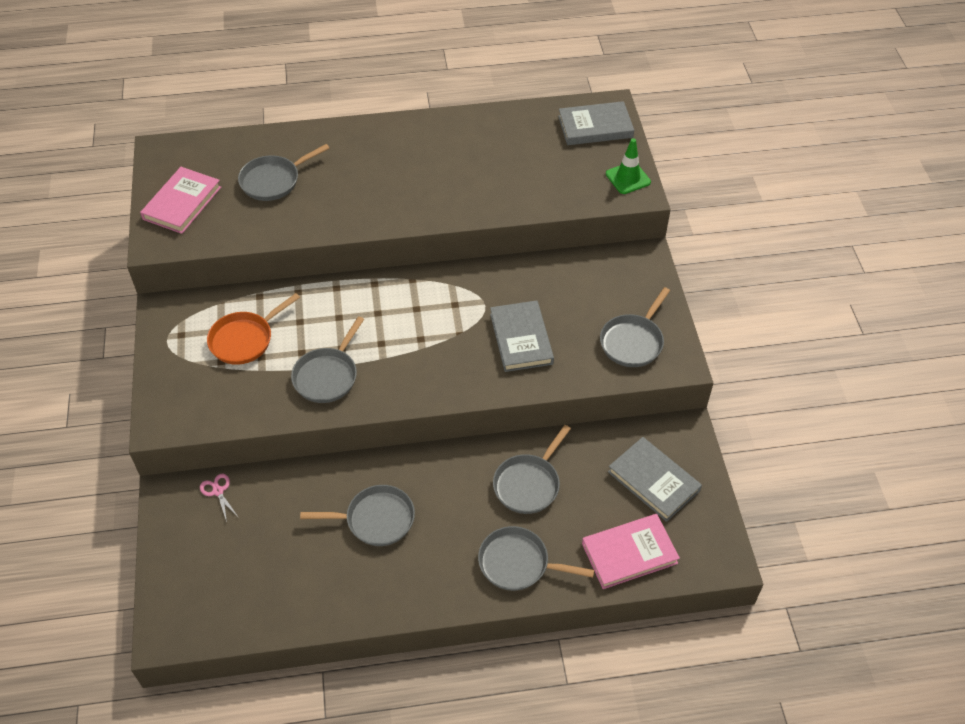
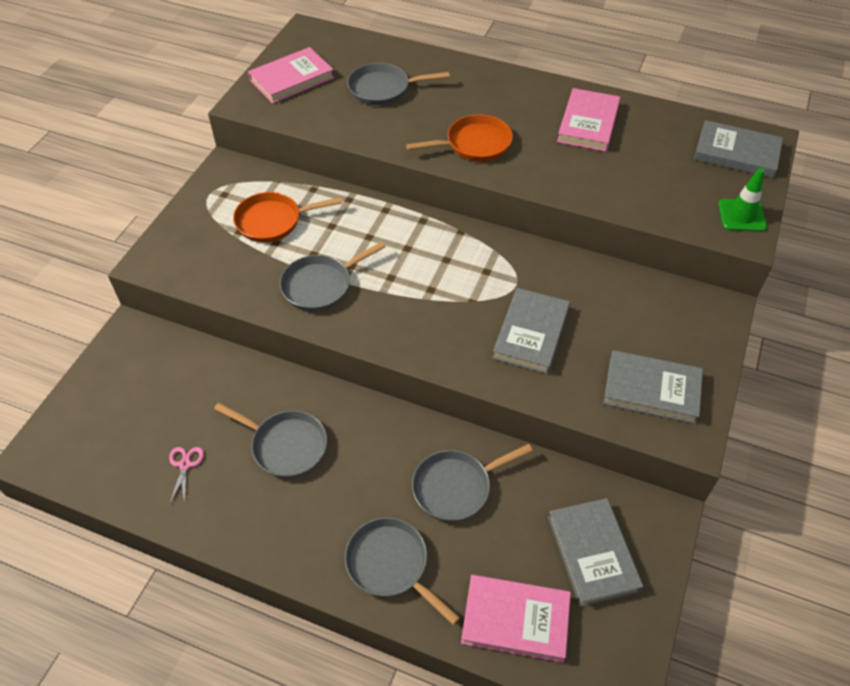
camera: 30 degrees right, 0 degrees up
pink scissors [200,474,239,522] -> pink scissors moved to [169,447,204,505]
grey pan [600,287,670,367] -> grey book [603,350,703,424]
none -> orange pan [406,114,513,162]
none -> pink book [557,88,621,152]

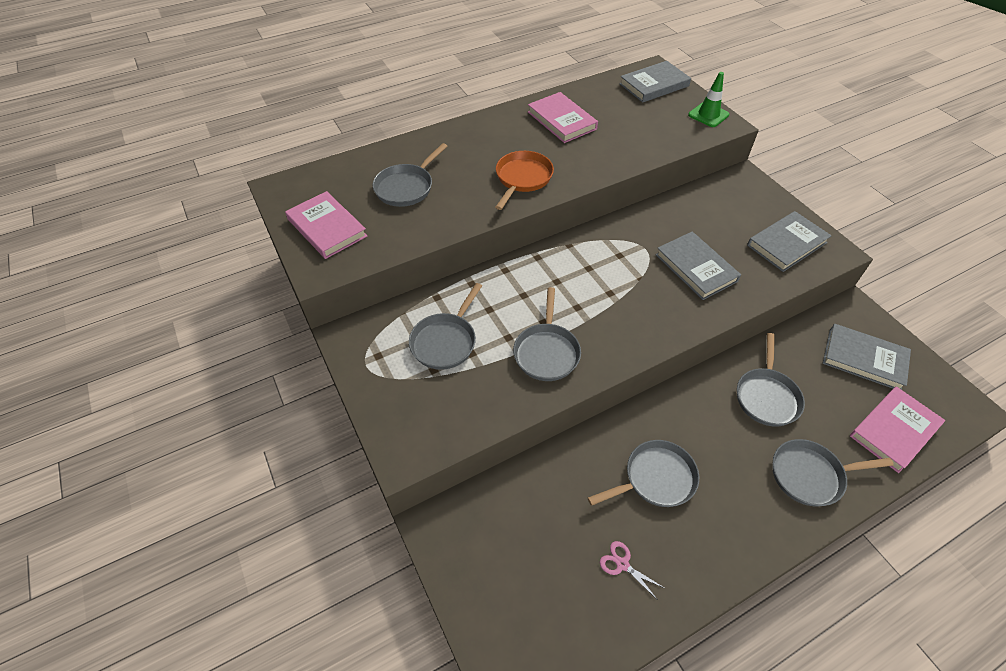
camera: 50 degrees left, 0 degrees up
orange pan [233,192,342,242] -> grey pan [409,283,482,370]
pink book [248,47,334,104] -> pink book turned 45 degrees counterclockwise [285,191,367,259]

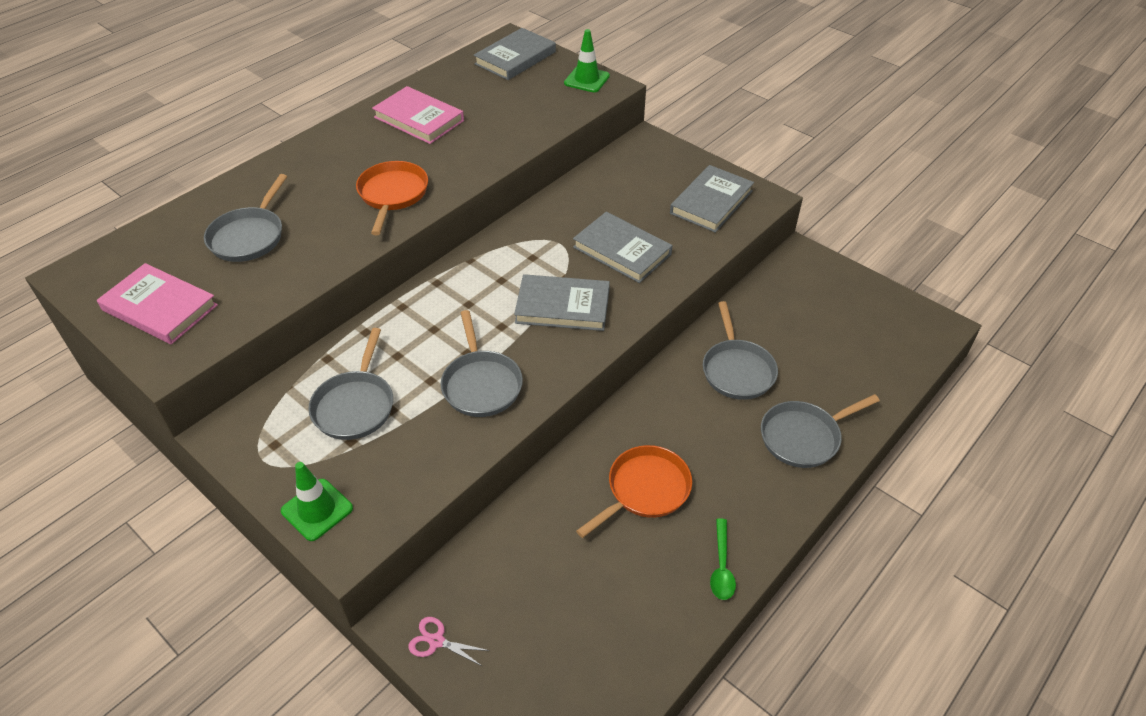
camera: 20 degrees left, 5 degrees down
grey pan [588,440,699,507] -> orange pan [576,445,692,538]
pink scissors [600,541,664,599] -> pink scissors moved to [408,617,490,667]
grey book [823,324,911,390] -> grey book moved to [514,274,610,331]
pink book [850,387,945,473] -> none
none -> green traffic cone [281,462,353,541]
none -> green spoon [710,518,736,600]

